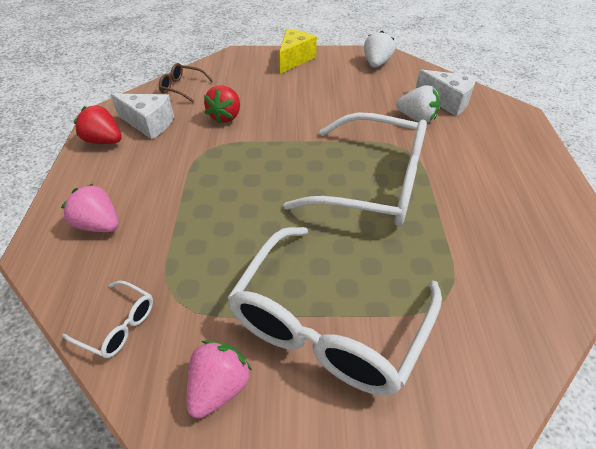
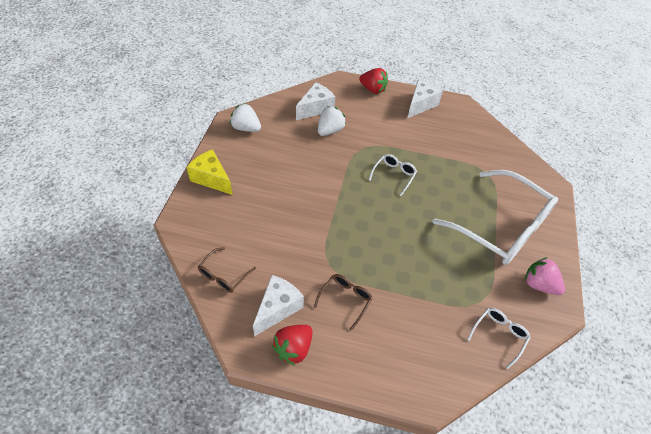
camera: 80 degrees left, 5 degrees up
pink strawberry [61,184,119,232] -> none
red strawberry [204,86,240,124] -> red strawberry moved to [359,68,388,94]
white glasses [284,112,427,226] -> white glasses [369,154,417,196], size x0.42
none -> brown glasses [314,274,372,331]
none -> white cheese [407,79,443,118]

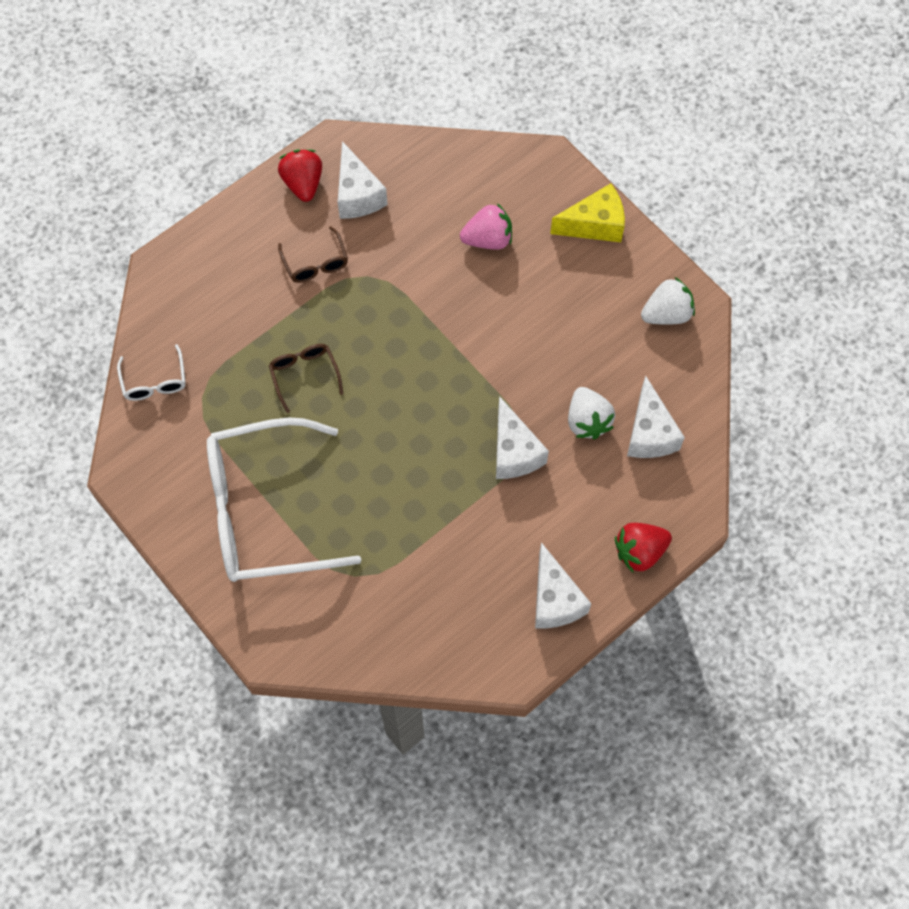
camera: 130 degrees right, 15 degrees up
brown glasses [198,247,256,293] -> brown glasses moved to [269,344,343,413]
white glasses [369,154,417,196] -> none
pink strawberry [525,257,565,295] -> pink strawberry moved to [460,203,512,250]
none -> white cheese [496,396,549,479]

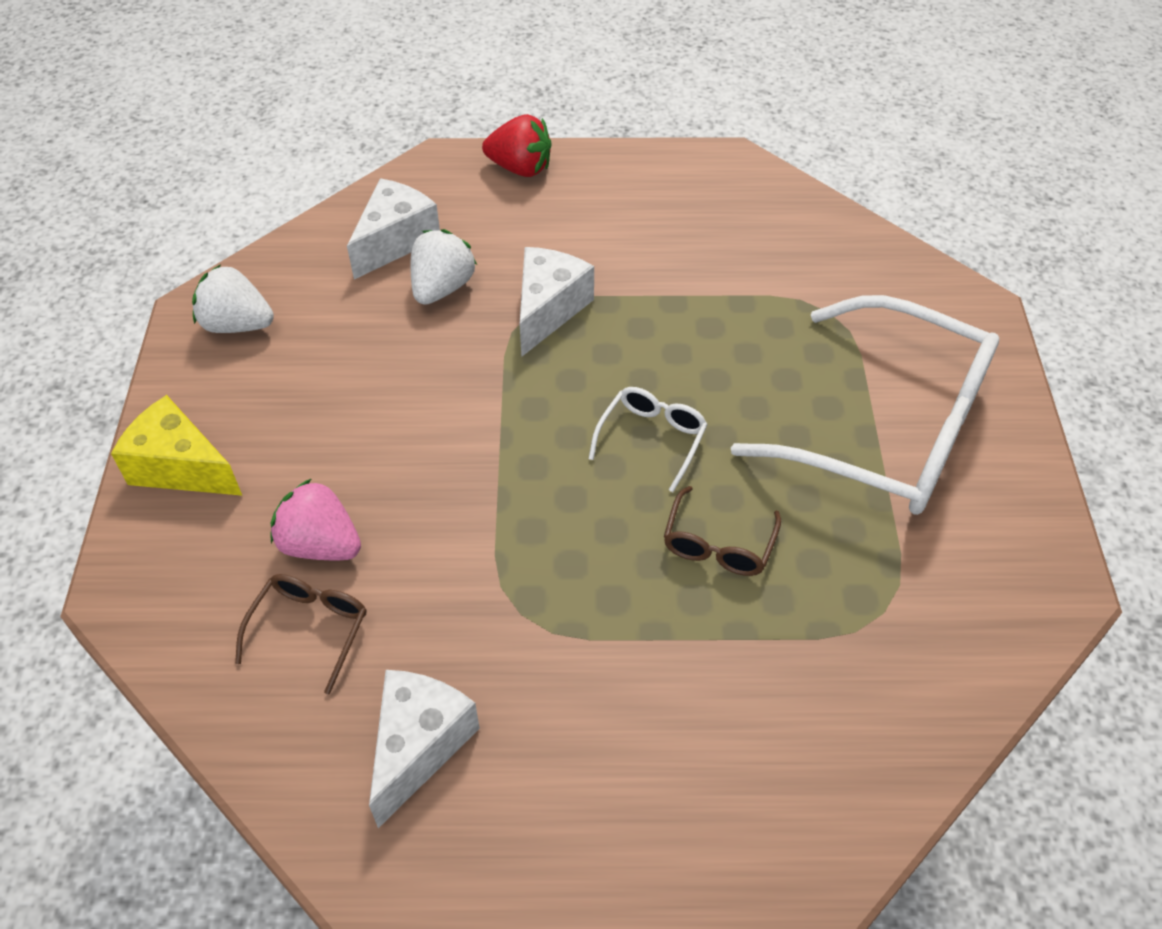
camera: 140 degrees left, 15 degrees down
white glasses [117,344,186,401] -> white glasses moved to [589,387,708,492]
red strawberry [278,149,322,202] -> none
brown glasses [278,226,348,283] -> brown glasses moved to [235,574,367,695]
white cheese [535,542,591,628] -> none

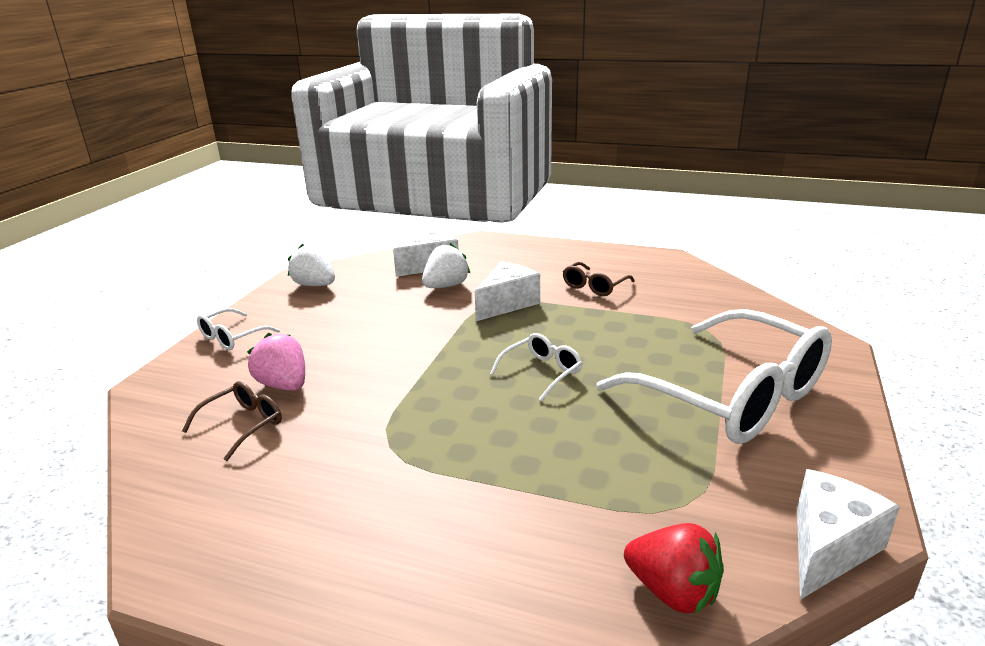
camera: 20 degrees right, 25 degrees down
yellow cheese [111,395,242,496] -> white glasses [197,308,280,350]
white cheese [369,670,480,828] -> white cheese moved to [797,469,900,600]
red strawberry [482,114,551,177] -> red strawberry moved to [624,523,724,614]
brown glasses [664,486,781,576] -> brown glasses moved to [563,262,635,296]

